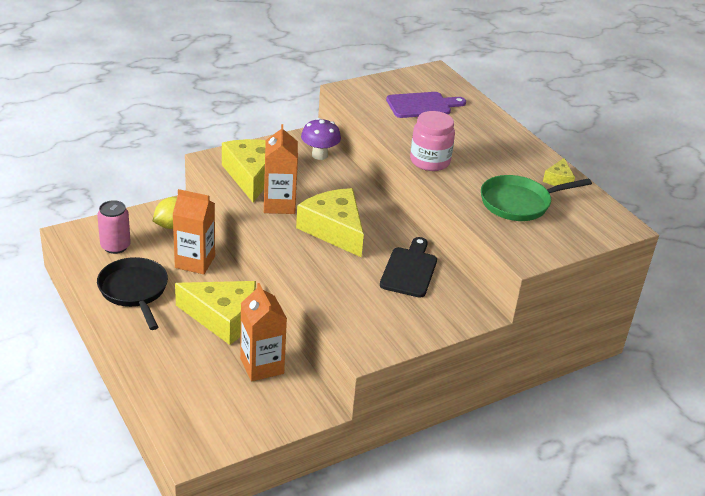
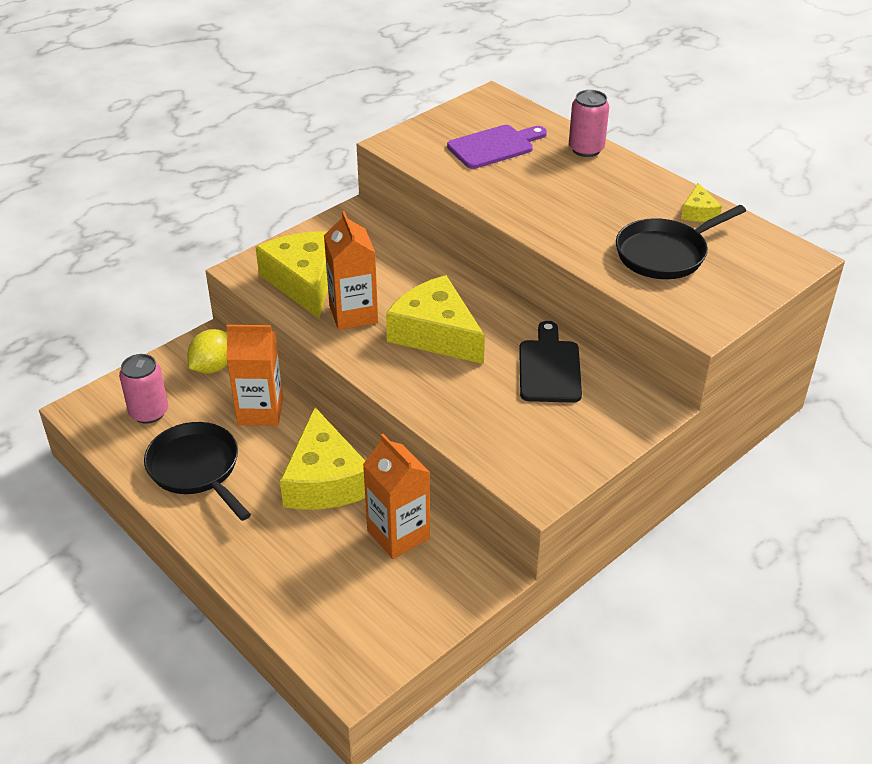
camera: 10 degrees left, 5 degrees up
yellow cheese [175,281,256,345] -> yellow cheese turned 75 degrees clockwise [280,407,365,510]
purple mushroom [301,118,341,160] -> none
pink jar [410,111,455,171] -> none
green pan [481,175,592,221] -> black pan [616,205,746,279]
none -> pink can [569,90,609,157]

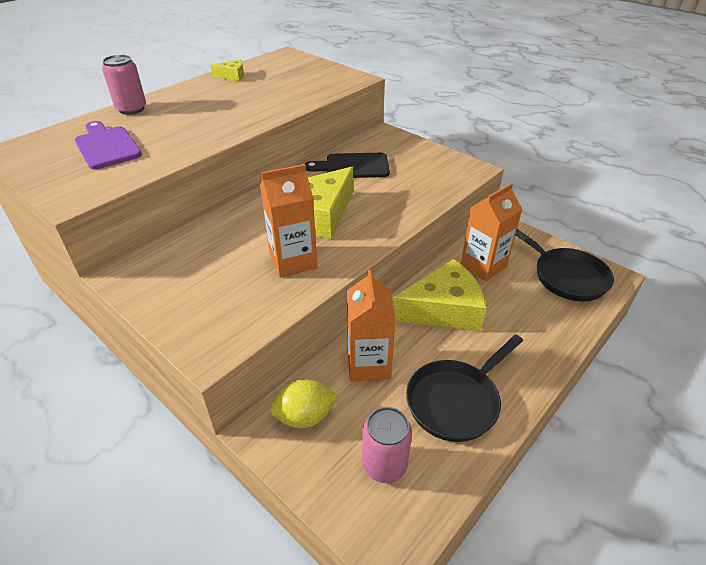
camera: 95 degrees left, 0 degrees up
yellow lemon [187,329,227,374] -> yellow lemon turned 45 degrees counterclockwise [270,379,338,428]
yellow cheese [255,231,328,318] -> none
black pan [616,205,746,279] -> black pan moved to [516,229,614,301]

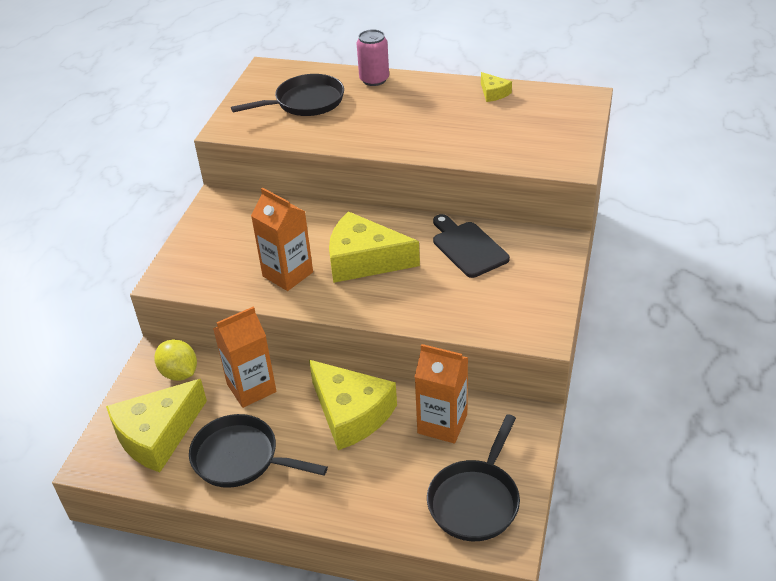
camera: 65 degrees right, 0 degrees up
purple cutting board [75,121,142,169] -> black pan [231,74,344,116]
pink can [362,407,412,483] -> yellow cheese [106,379,207,473]

